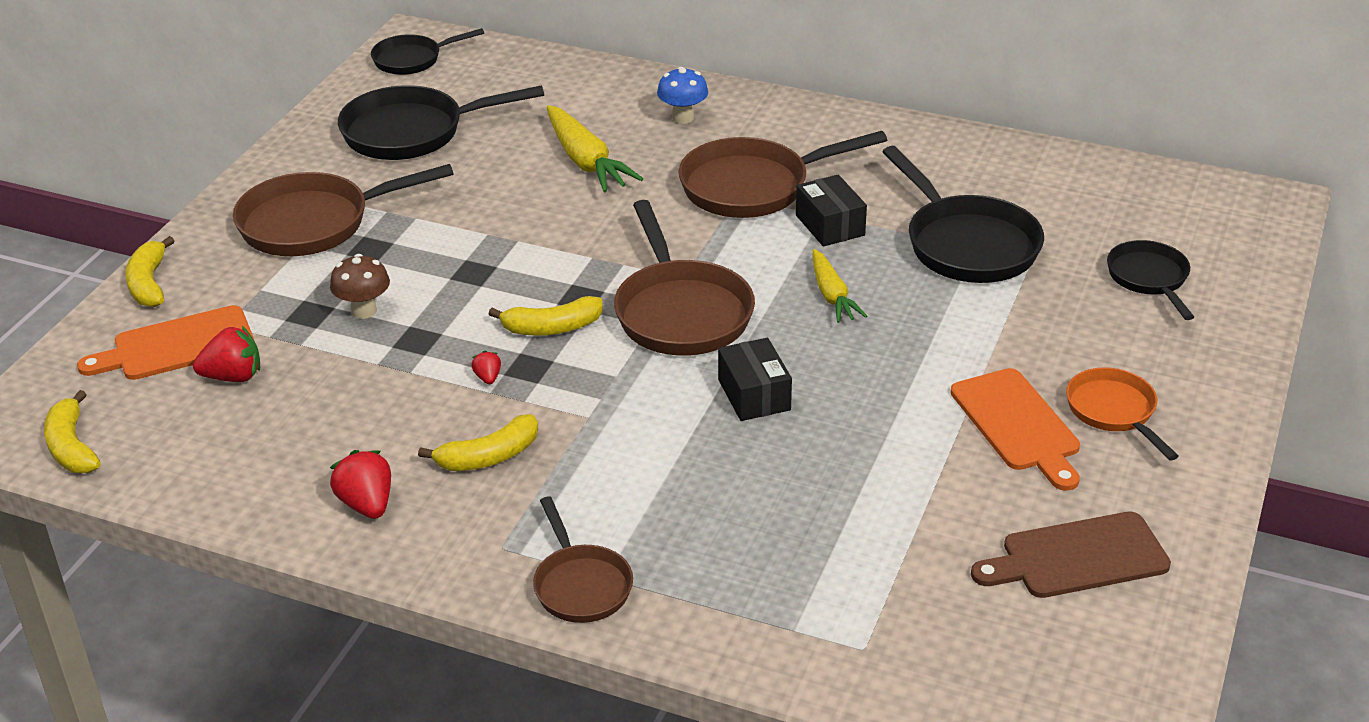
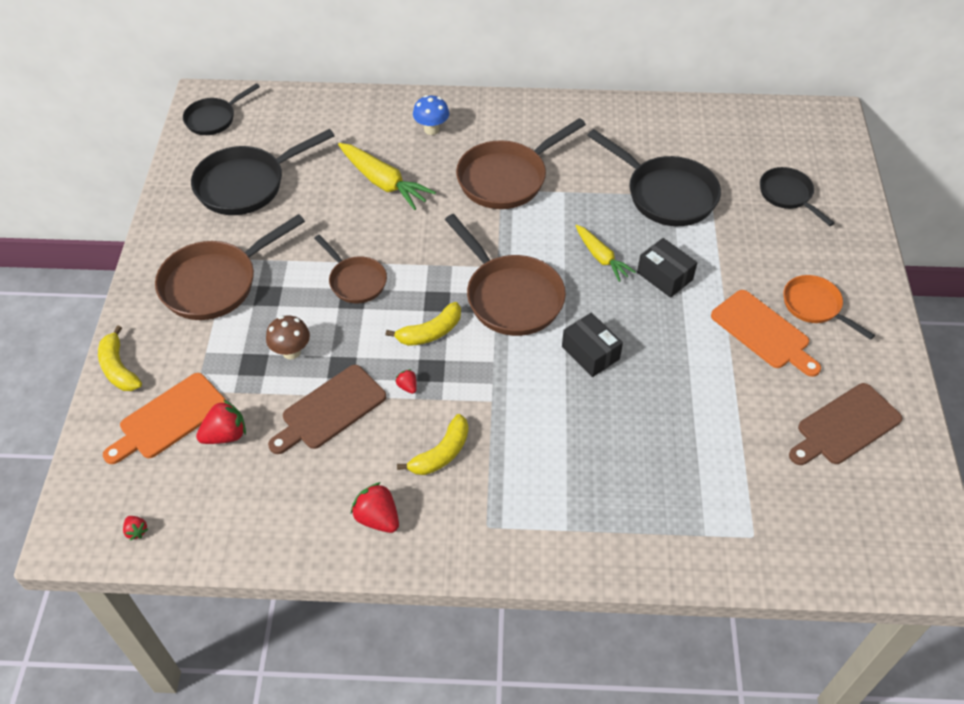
camera: 20 degrees left, 15 degrees up
yellow banana [44,390,101,473] -> red strawberry [123,516,148,540]
brown pan [533,496,633,623] -> brown pan moved to [314,235,387,304]
black box [796,175,867,247] -> black box moved to [637,238,697,298]
none -> brown cutting board [268,365,386,454]

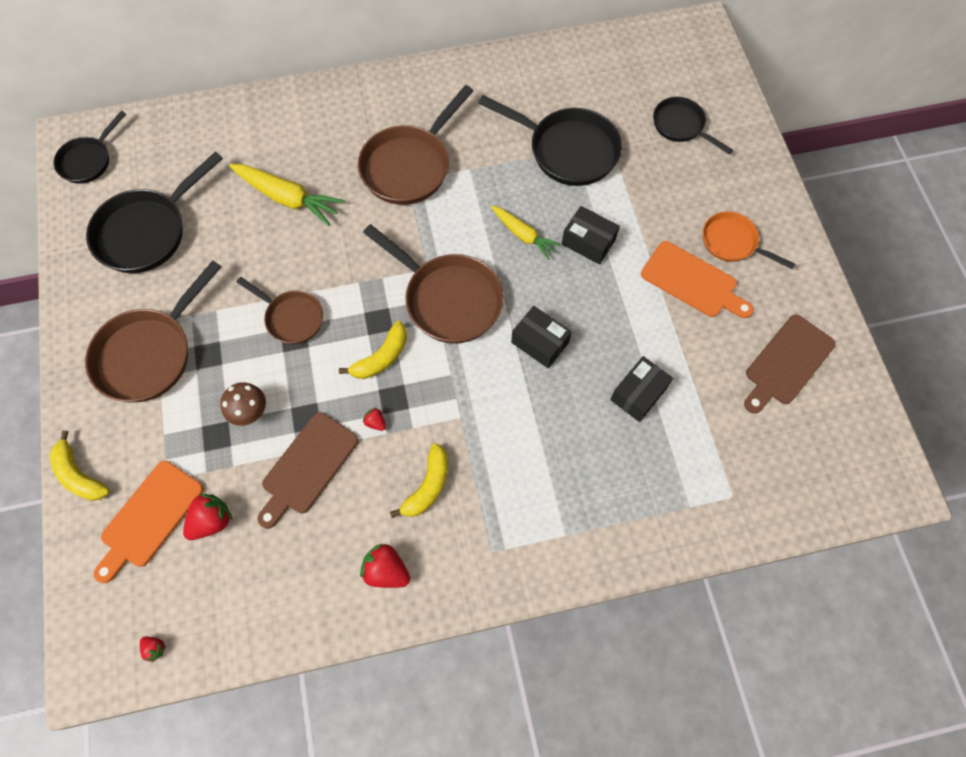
camera: 15 degrees left, 15 degrees up
blue mushroom [413,95,449,135] -> none
none -> black box [610,356,673,422]

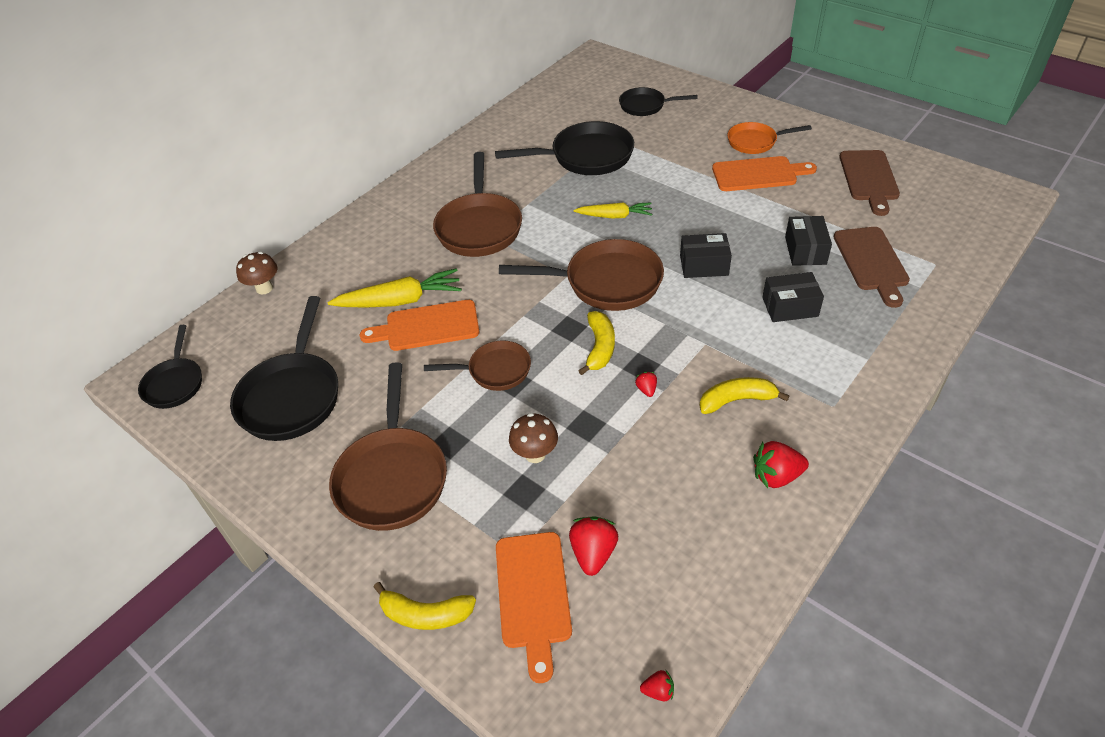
camera: 35 degrees left, 20 degrees down
brown cutting board [257,412,359,529] -> brown cutting board moved to [834,227,910,308]
red strawberry [363,408,386,431] -> red strawberry turned 75 degrees clockwise [635,372,657,397]
yellow banana [390,443,448,518] -> yellow banana turned 90 degrees counterclockwise [699,377,790,414]
black box [562,206,620,264] -> black box moved to [762,272,824,322]
none -> brown mushroom [236,252,277,294]
none -> orange cutting board [360,300,479,351]

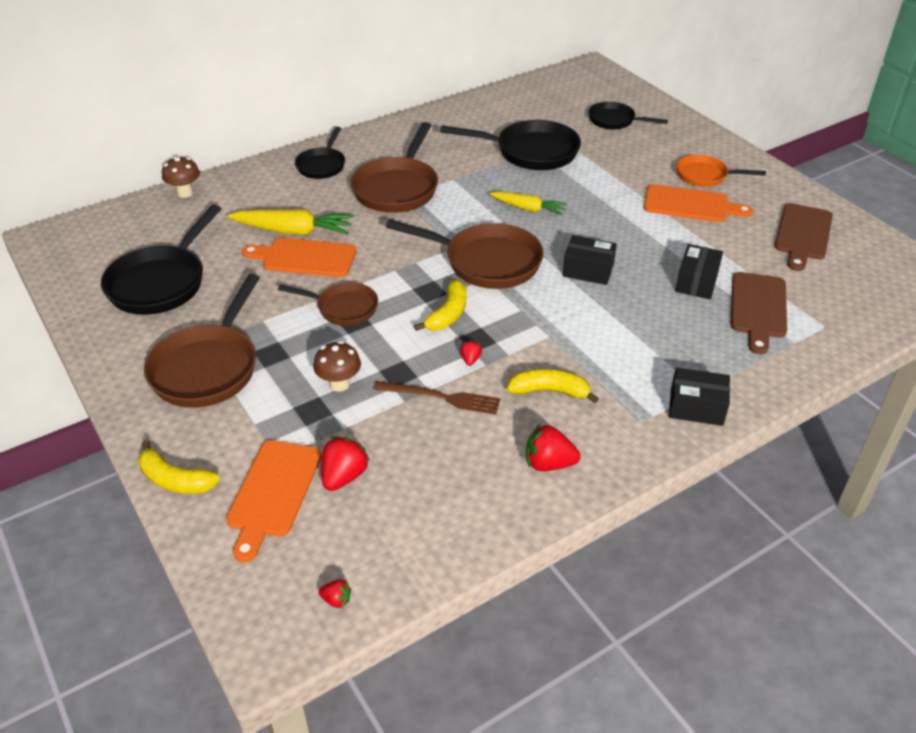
camera: 15 degrees right, 5 degrees down
black pan [138,325,202,409] -> black pan moved to [295,127,345,179]
black box [762,272,824,322] -> black box moved to [669,368,730,426]
none -> brown fork [373,381,500,415]

